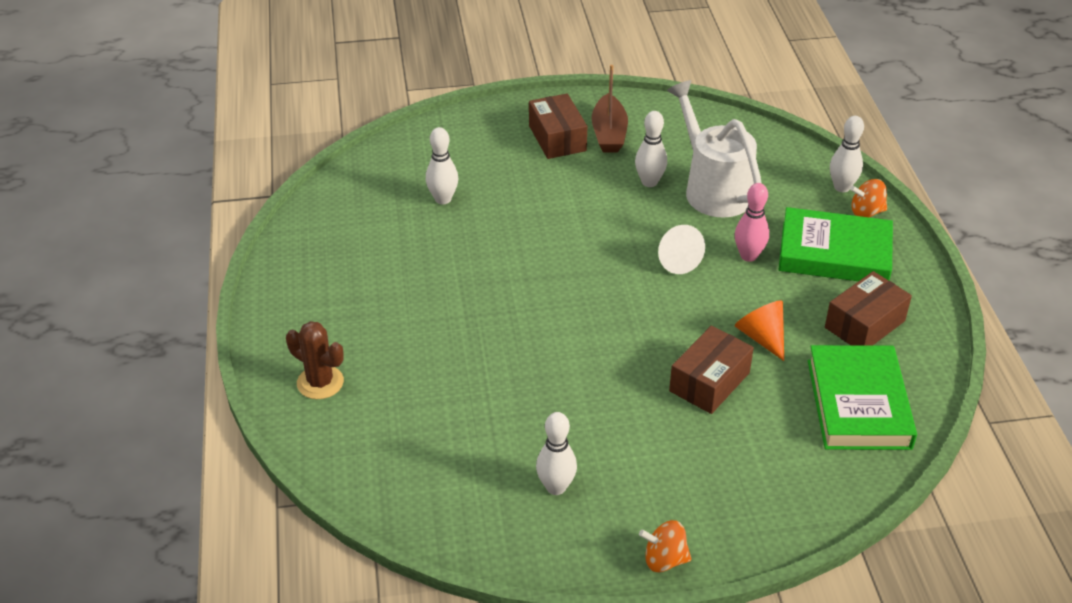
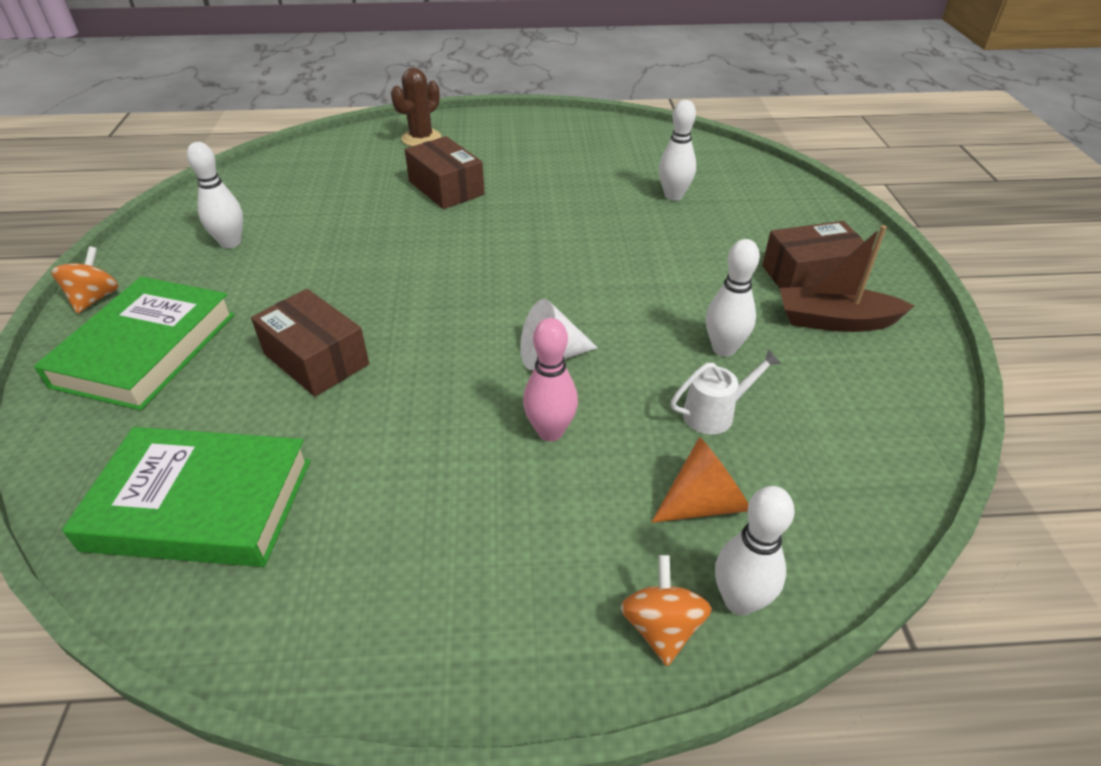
camera: 95 degrees right, 0 degrees up
white watering can [667,80,761,218] -> white watering can [671,350,782,434], size x0.46
orange cone [735,300,784,361] -> orange cone moved to [652,437,748,523]
green book [778,207,893,281] -> green book moved to [34,277,235,410]
brown box [825,271,912,346] -> brown box moved to [405,136,485,209]

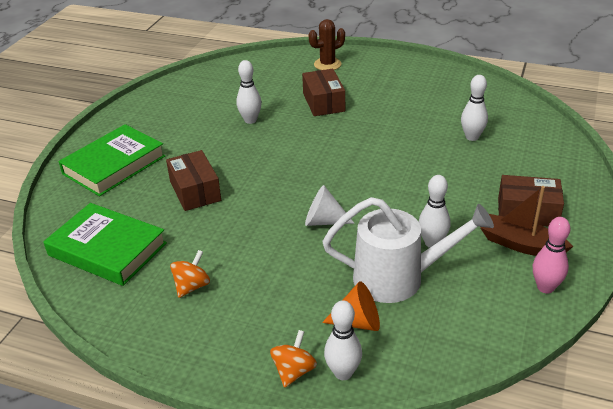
camera: 25 degrees right, 5 degrees down
orange spinning top [51,246,119,314] -> orange spinning top moved to [170,250,210,298]
white bowling pin [187,142,243,248] -> white bowling pin moved to [236,60,262,124]
pink bowling pin [523,318,578,441] -> pink bowling pin moved to [533,217,570,293]
white watering can [671,350,782,434] -> white watering can [323,197,494,303], size x2.16

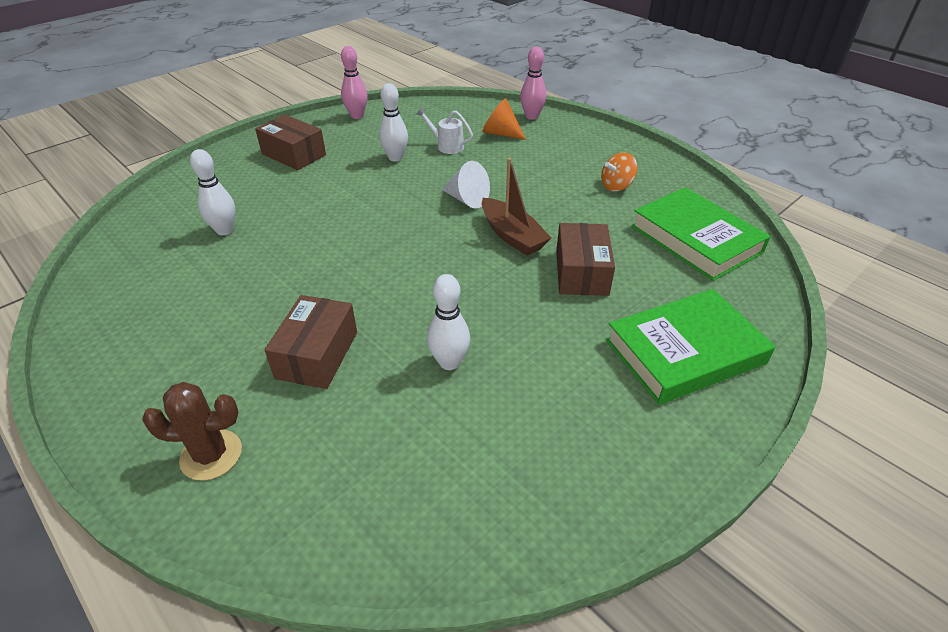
camera: 155 degrees left, 5 degrees up
orange spinning top [270,330,317,388] -> none
white watering can [323,197,494,303] -> white watering can [416,107,473,154], size x0.46
white bowling pin [324,300,362,380] -> pink bowling pin [520,47,546,120]
brown boat [480,186,573,256] -> brown boat moved to [482,158,551,256]

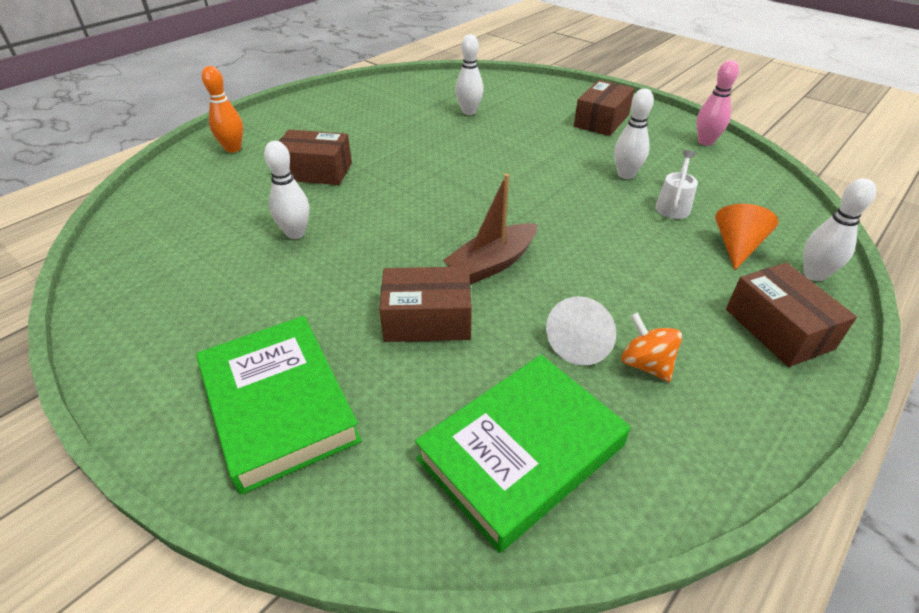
camera: 85 degrees right, 0 degrees up
brown cactus [142,382,242,481] -> orange bowling pin [202,66,243,153]
white cone [441,161,490,208] -> white cone moved to [546,296,616,365]
pink bowling pin [520,47,546,120] -> white bowling pin [803,178,876,281]
none -> brown box [726,263,857,367]

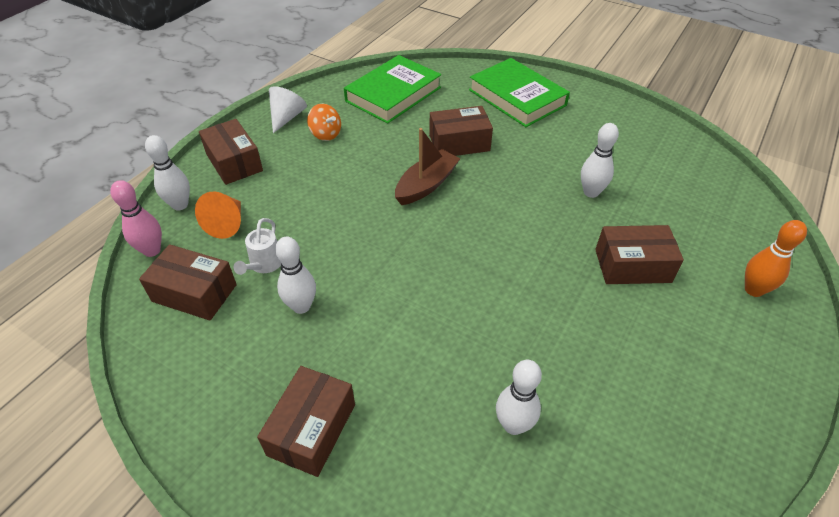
camera: 170 degrees right, 5 degrees up
white cone [546,296,616,365] -> white cone moved to [269,86,307,133]
pink bowling pin [696,60,739,146] -> pink bowling pin moved to [110,180,162,257]
none -> brown box [139,244,237,321]

